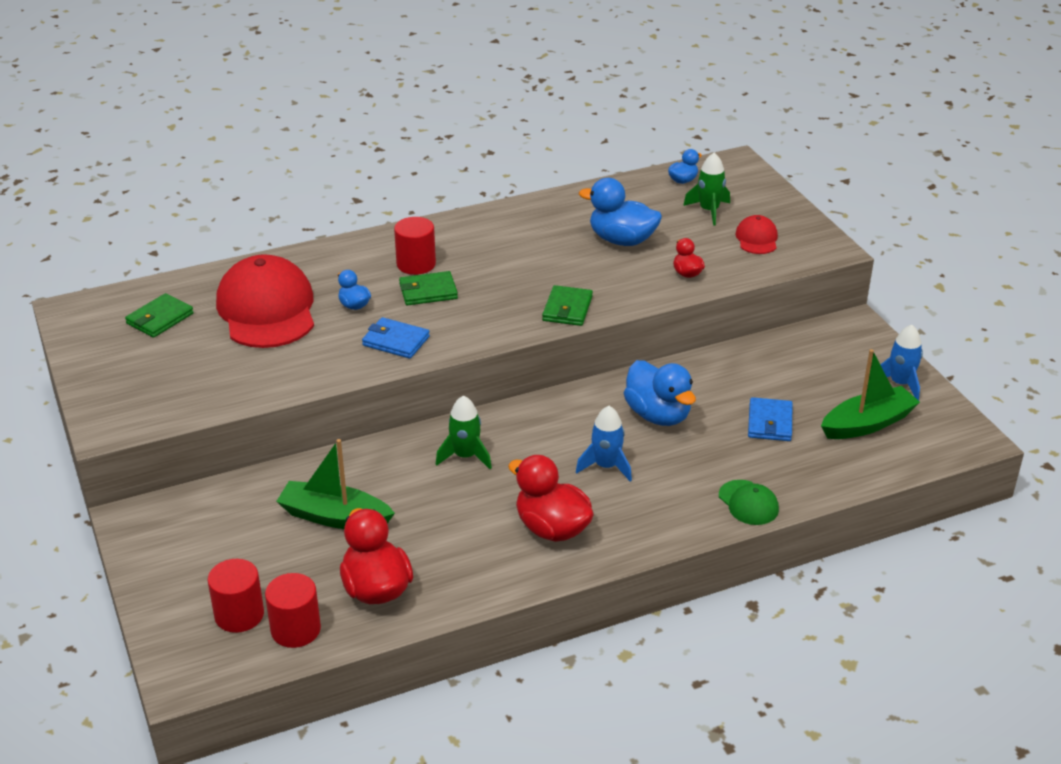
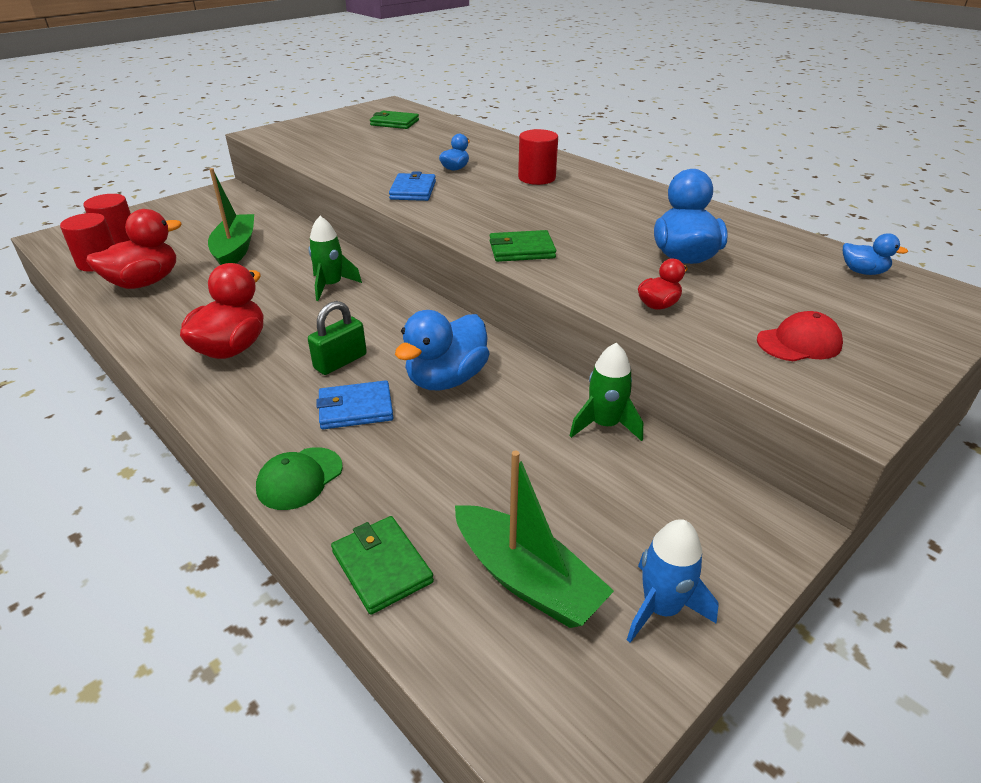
camera: 70 degrees right, 0 degrees up
red cap [216,254,314,348] -> none
green wallet [399,271,458,306] -> green wallet moved to [331,516,434,615]
blue rocket [576,406,632,482] -> green padlock [308,301,367,375]
green rocket [683,153,730,225] -> green rocket moved to [570,343,643,441]
blue wallet [748,397,793,441] -> blue wallet moved to [316,380,393,429]

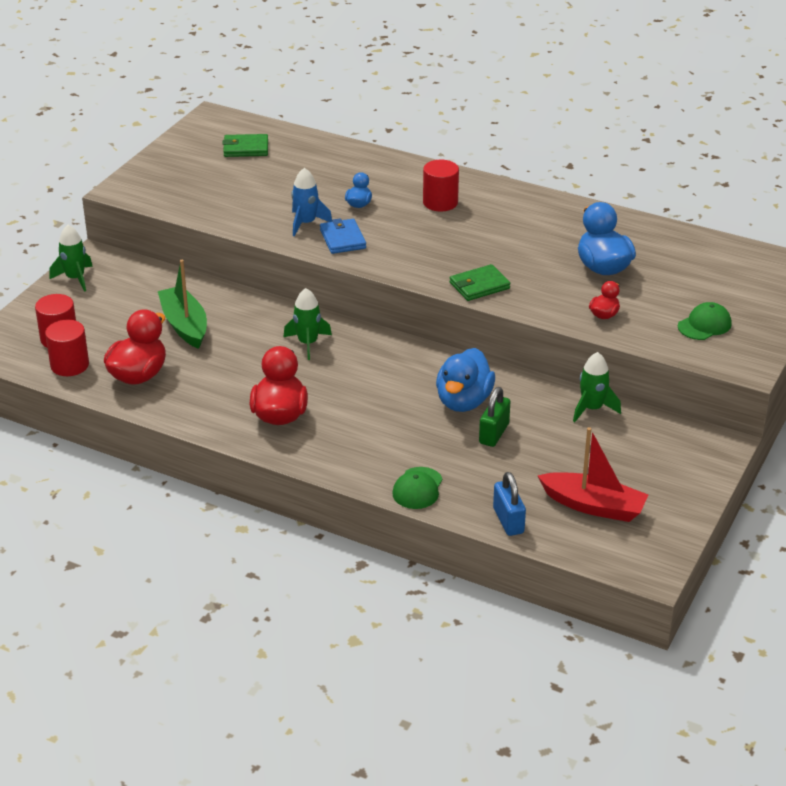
camera: 20 degrees left, 0 degrees up
green padlock [308,301,367,375] -> green padlock moved to [479,387,510,447]
blue wallet [316,380,393,429] -> none
green wallet [331,516,434,615] -> blue padlock [493,472,526,536]
green boat [455,450,614,628] -> red boat [538,427,648,522]
blue rocket [627,519,719,643] -> blue rocket moved to [291,168,332,236]
red cap [757,311,843,361] -> green cap [678,302,732,340]
blue duck [843,233,908,275] -> none
none -> green rocket [50,225,93,292]

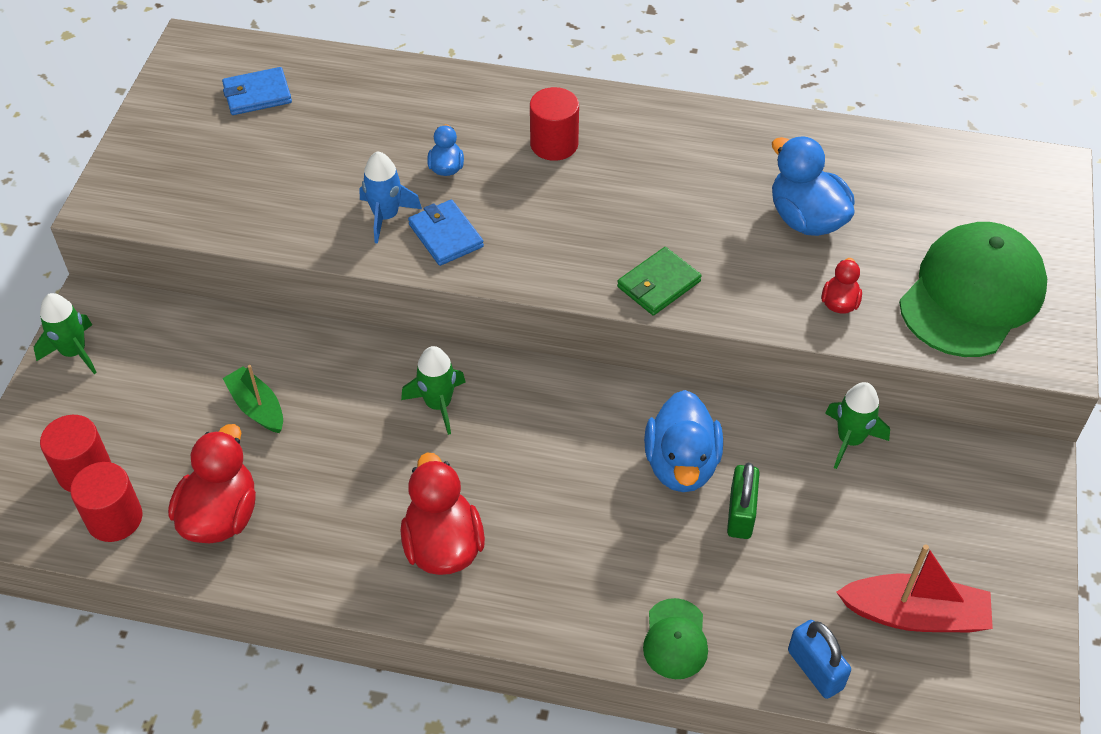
camera: 15 degrees left, 15 degrees up
green boat [158,260,207,349] -> green boat [223,365,283,433], size x0.66
green wallet [222,134,268,157] -> blue wallet [222,67,292,115]
green cap [678,302,732,340] -> green cap [899,222,1047,357], size x2.16

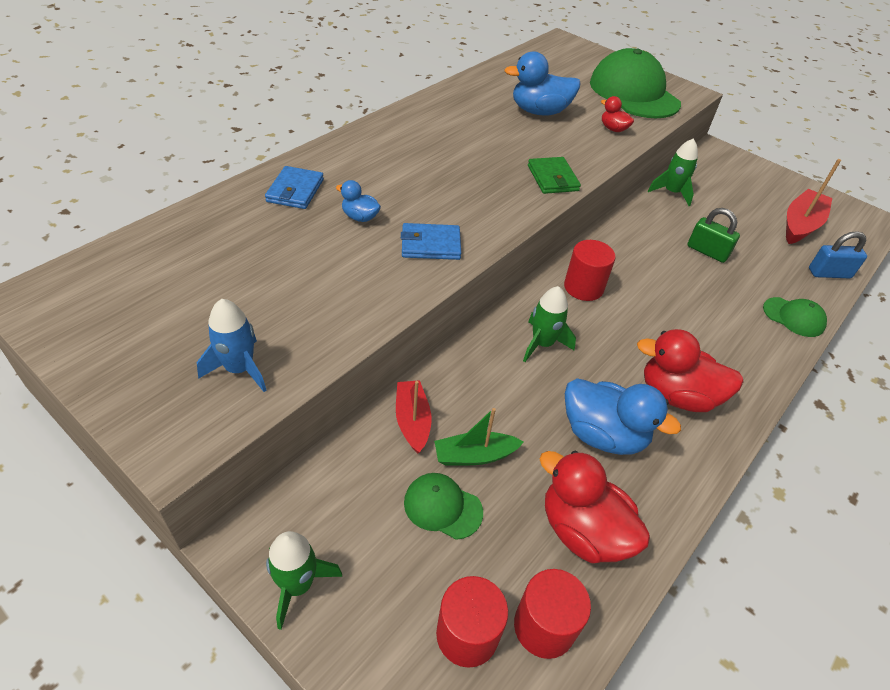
camera: 65 degrees left, 5 degrees down
blue wallet [222,67,292,115] -> blue wallet moved to [265,166,324,209]
blue rocket [359,151,422,244] -> blue rocket moved to [197,299,266,392]
red cylinder [530,87,579,161] -> red cylinder moved to [564,240,616,301]
blue duck [644,390,723,492] -> blue duck moved to [565,378,681,455]
none -> red boat [396,380,432,454]
none -> green cap [404,473,483,540]

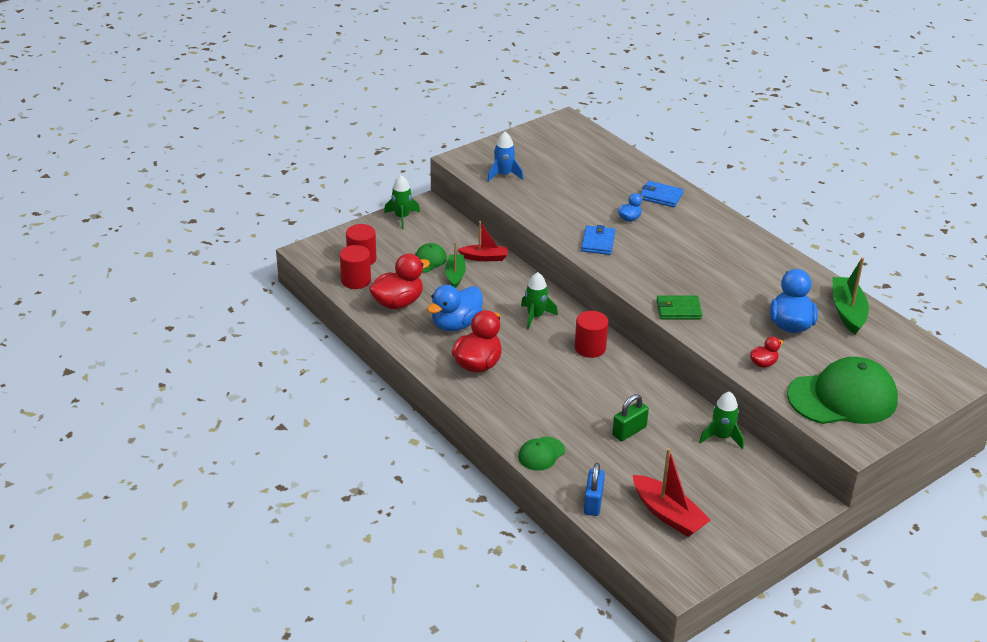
camera: 105 degrees right, 10 degrees down
none -> green boat [832,257,869,335]

